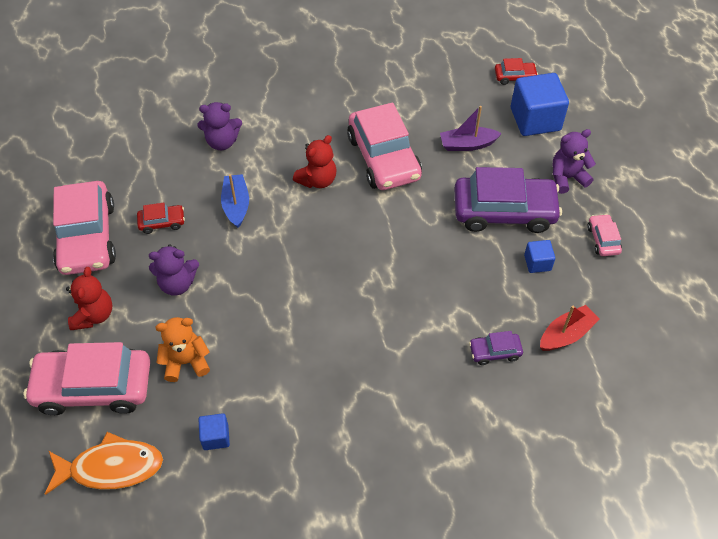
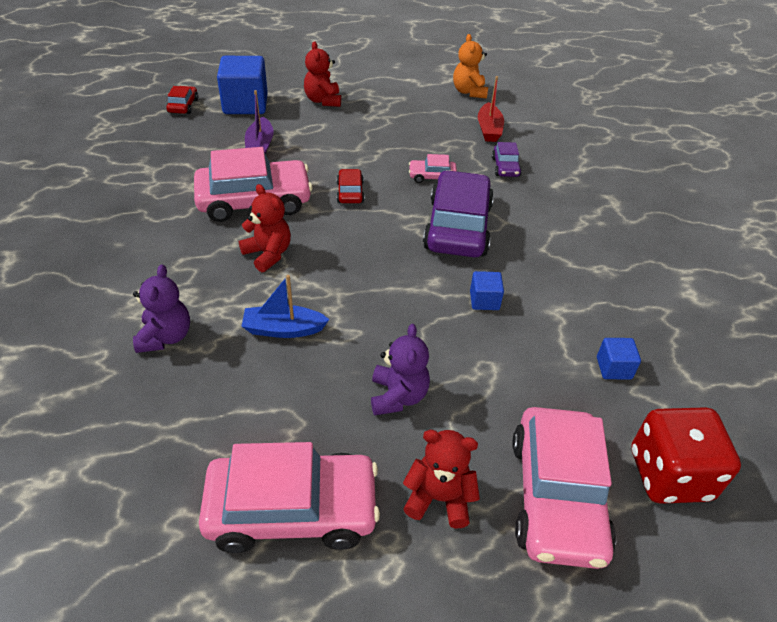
camera: 85 degrees left, 10 degrees down
orange fish [45,432,163,495] -> red dice [632,407,741,504]
red car [137,203,185,234] -> red car moved to [337,169,364,203]
orange teddy bear [155,317,210,382] -> orange teddy bear moved to [453,34,488,99]
purple car [454,167,562,233] -> purple car moved to [423,170,494,257]
blue cube [524,240,555,273] -> blue cube moved to [470,271,504,310]
red boat [540,305,600,351] -> red boat turned 150 degrees counterclockwise [478,76,504,142]
purple teddy bear [552,129,596,194] -> red teddy bear [304,41,341,107]
pink car [587,214,622,256] -> pink car moved to [409,154,457,183]

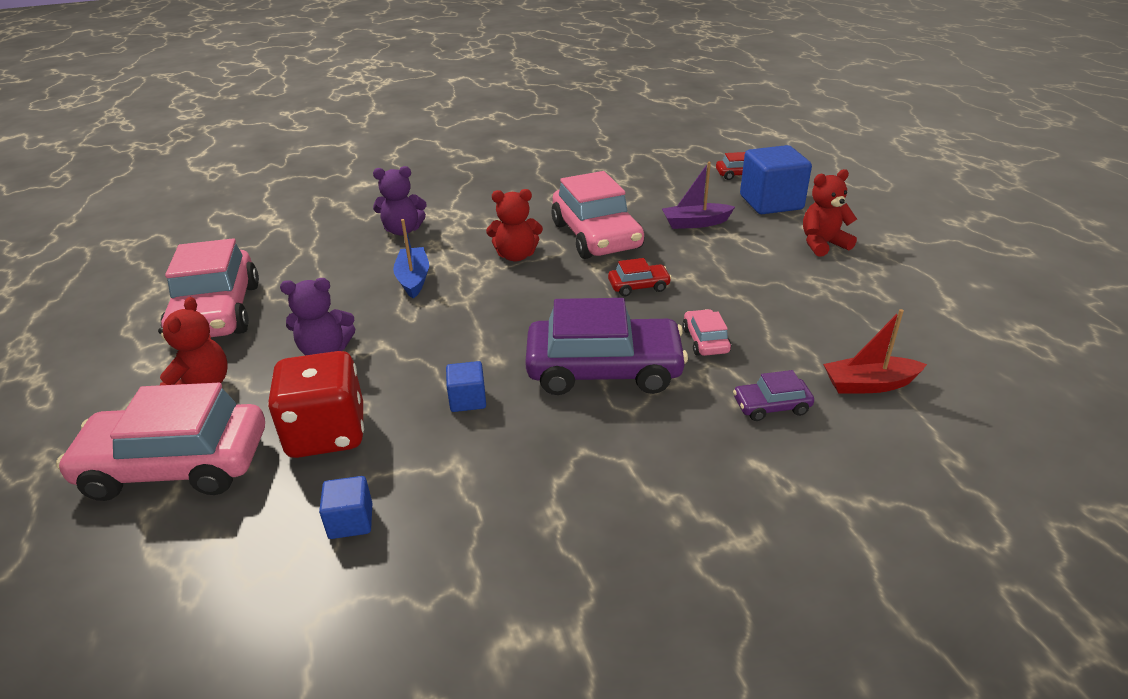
camera: 85 degrees right, 10 degrees down
red teddy bear [239,184,291,272] -> red teddy bear turned 45 degrees clockwise [486,189,543,262]
orange teddy bear [453,34,488,99] -> none
red dice [632,407,741,504] -> red dice moved to [268,351,364,458]

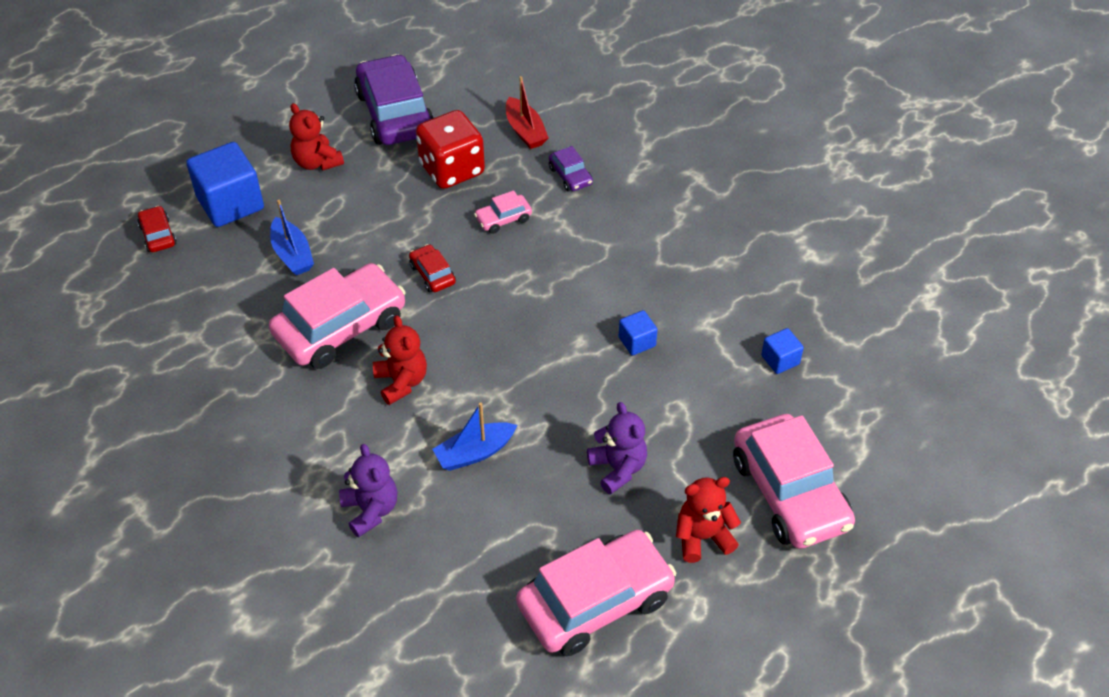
camera: 110 degrees left, 15 degrees up
red dice [268,351,364,458] -> red dice moved to [416,110,485,189]
purple car [525,298,688,395] -> purple car moved to [354,54,434,145]
purple boat [662,162,735,229] -> blue boat [270,200,314,275]

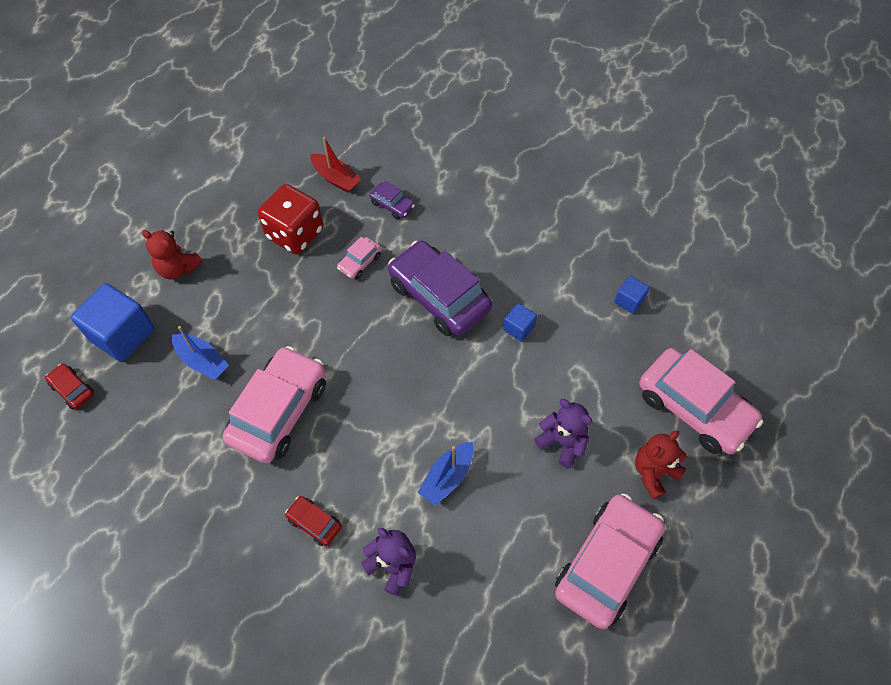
camera: 25 degrees left, 10 degrees up
purple car [354,54,434,145] -> purple car moved to [388,240,492,336]
red teddy bear [373,316,427,405] -> none
red car [409,244,456,292] -> red car moved to [285,496,342,546]

